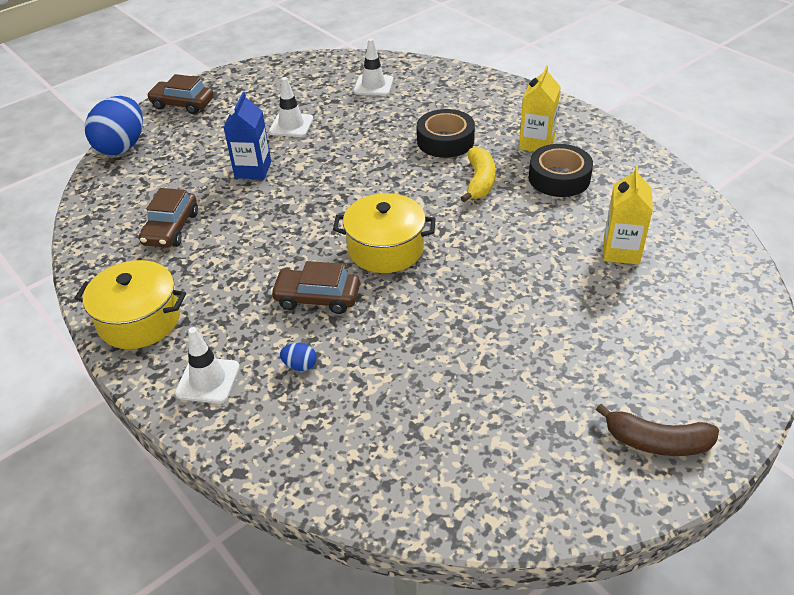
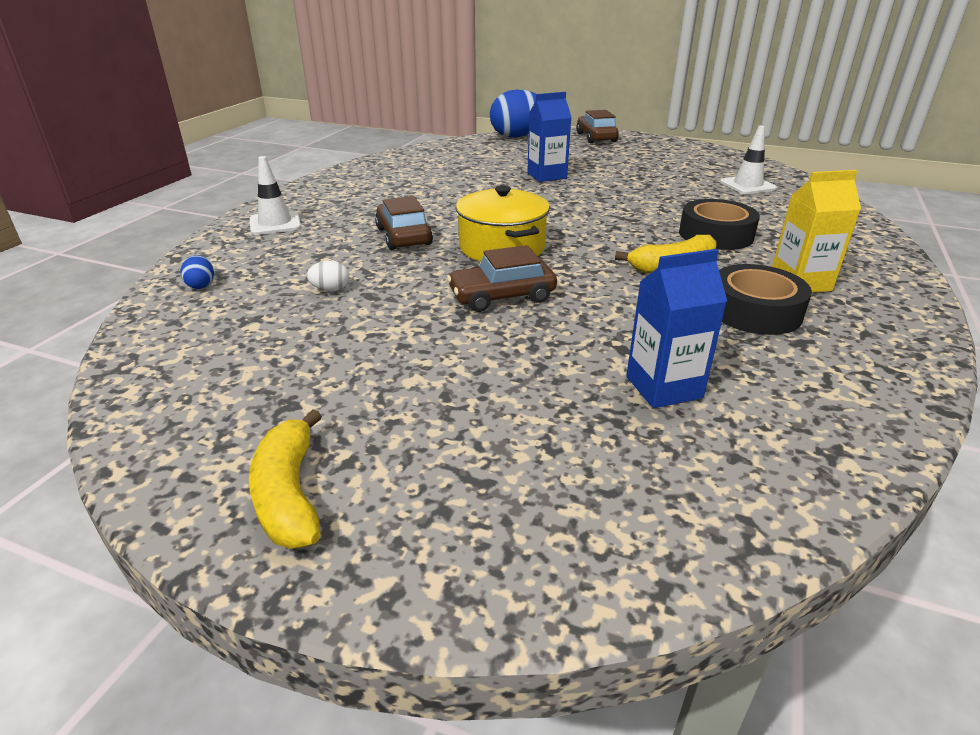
camera: 60 degrees right, 10 degrees down
yellow pot [75,260,186,349] -> none
brown car [139,188,198,248] -> brown car moved to [447,245,557,312]
white traffic cone [269,77,313,137] -> none
blue egg [280,343,317,371] -> blue egg moved to [180,255,214,289]
brown banana [596,404,719,456] -> yellow banana [249,409,322,549]
yellow carton [603,166,653,265] -> blue carton [626,249,727,408]
none -> white egg [307,260,349,291]

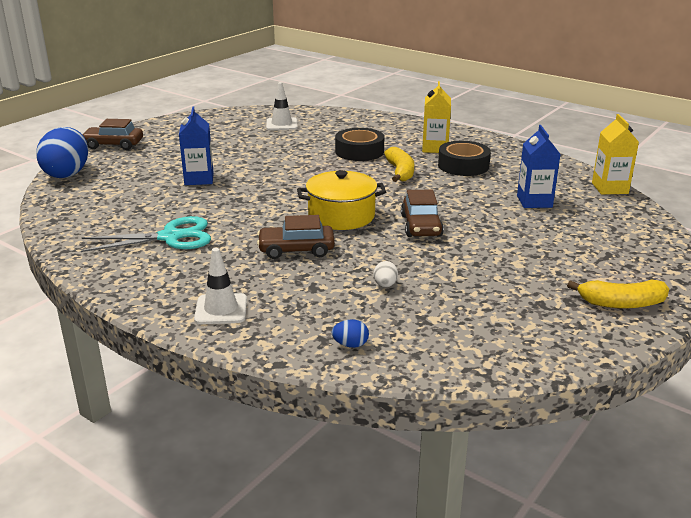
camera: 75 degrees left, 5 degrees down
none -> turquoise scissors [81,216,211,252]
none -> yellow carton [592,114,639,194]

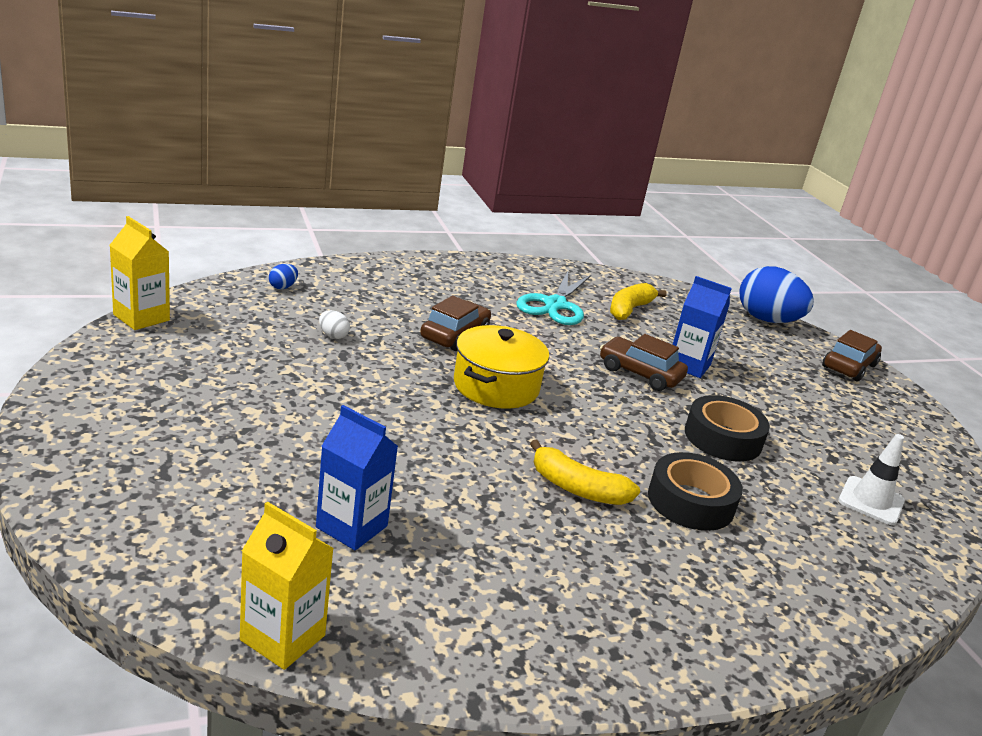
camera: 120 degrees right, 0 degrees up
white traffic cone [194,248,247,324] -> none
brown car [401,189,444,237] -> brown car moved to [600,334,688,391]
yellow carton [422,81,451,153] -> yellow carton moved to [110,216,170,330]
black tape [438,141,491,176] -> black tape moved to [685,395,770,462]
yellow banana [567,280,669,309] -> yellow banana moved to [610,283,667,320]

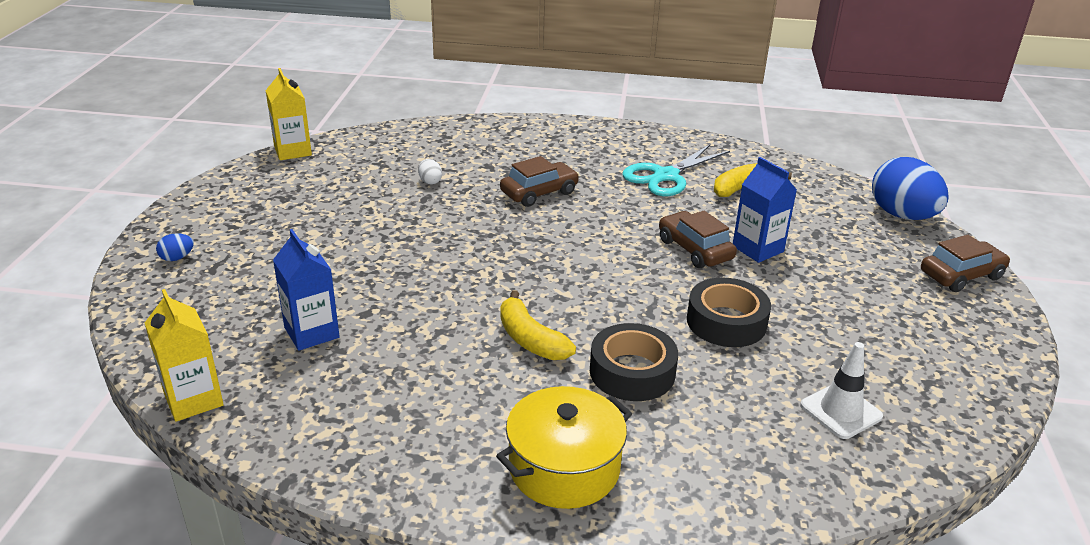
camera: 30 degrees right, 5 degrees up
blue egg [269,264,298,289] -> blue egg moved to [156,233,194,261]
yellow pot [454,325,549,409] -> yellow pot moved to [496,386,632,509]

